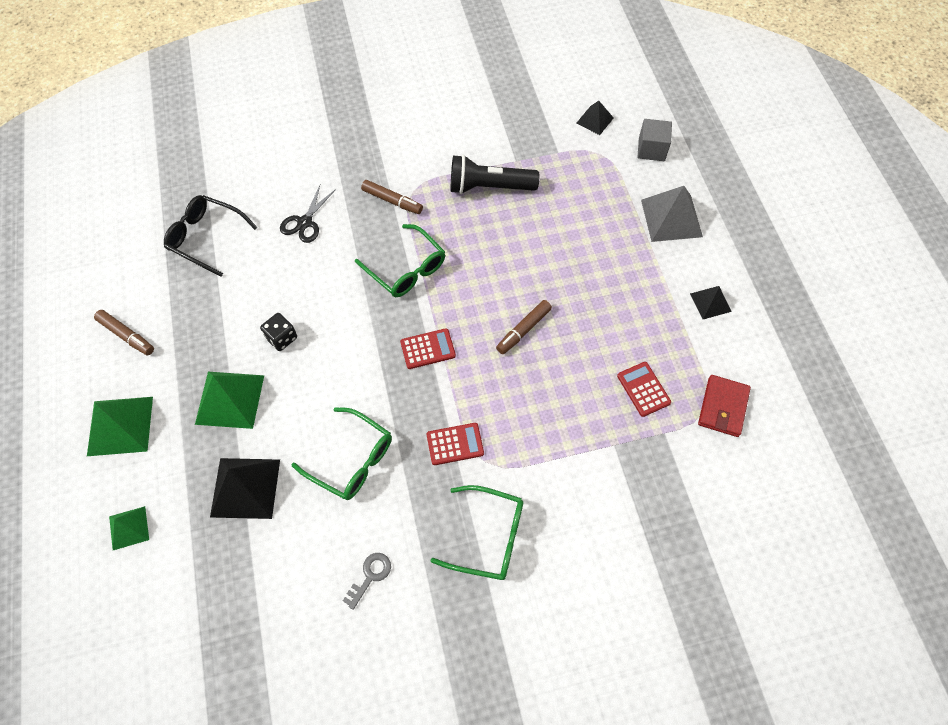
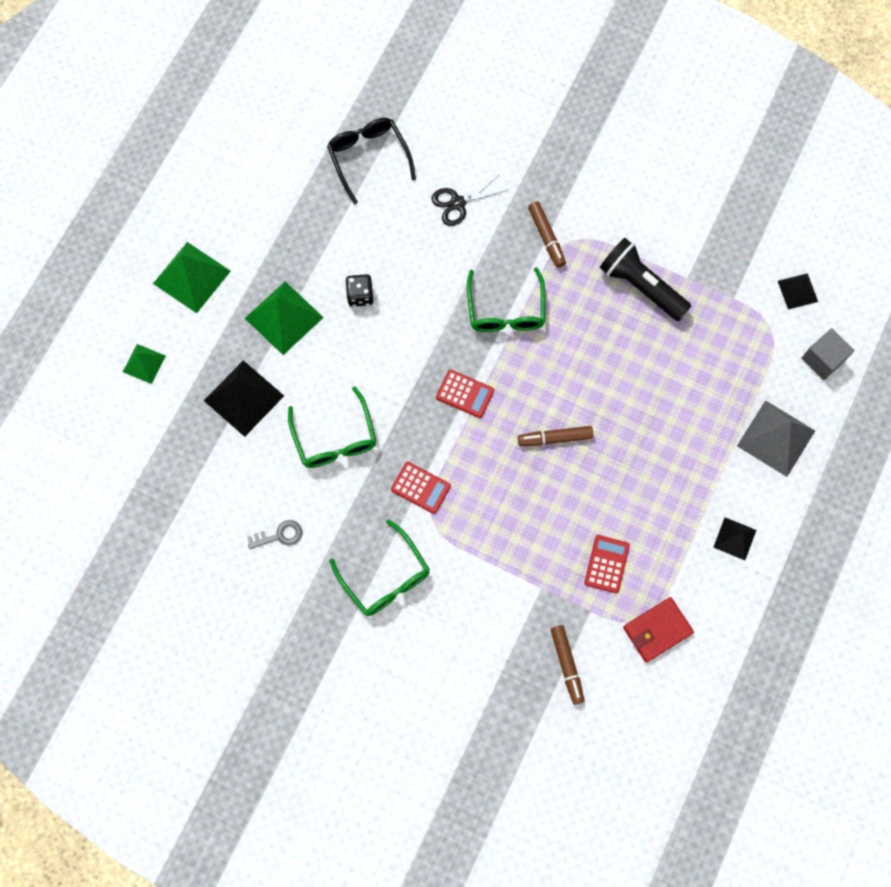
camera: 40 degrees right, 10 degrees up
brown marker [94,310,154,355] -> brown marker moved to [550,625,585,705]

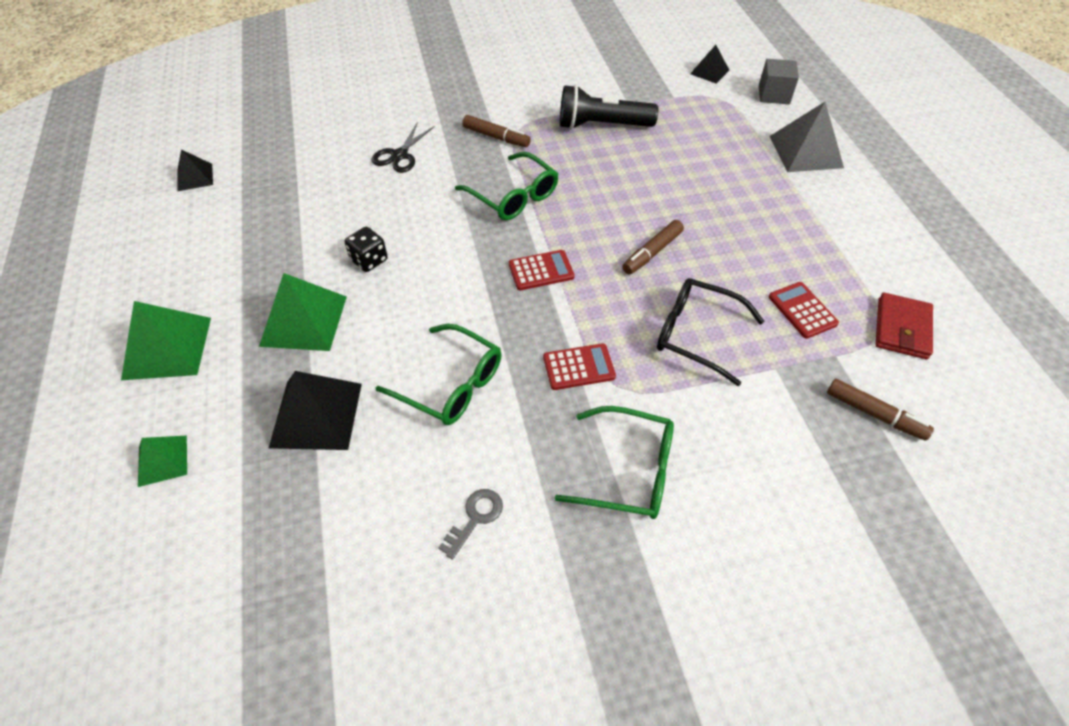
camera: 40 degrees left, 20 degrees down
black glasses [327,118,416,204] -> black glasses moved to [657,278,764,386]
black pyramid [713,517,756,560] -> black pyramid moved to [177,150,213,191]

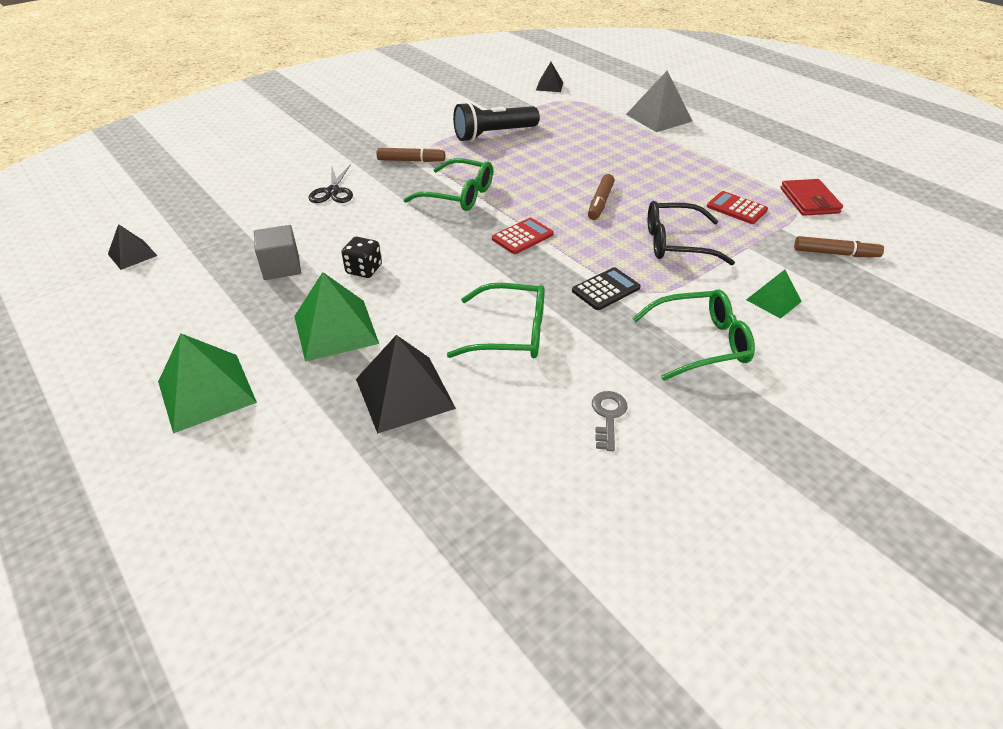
camera: 25 degrees left, 10 degrees down
green pyramid [138,436,187,487] -> green pyramid moved to [746,270,802,319]
red calculator [543,343,616,390] -> black calculator [572,267,641,310]
grey cube [759,59,799,104] -> grey cube moved to [254,225,301,280]

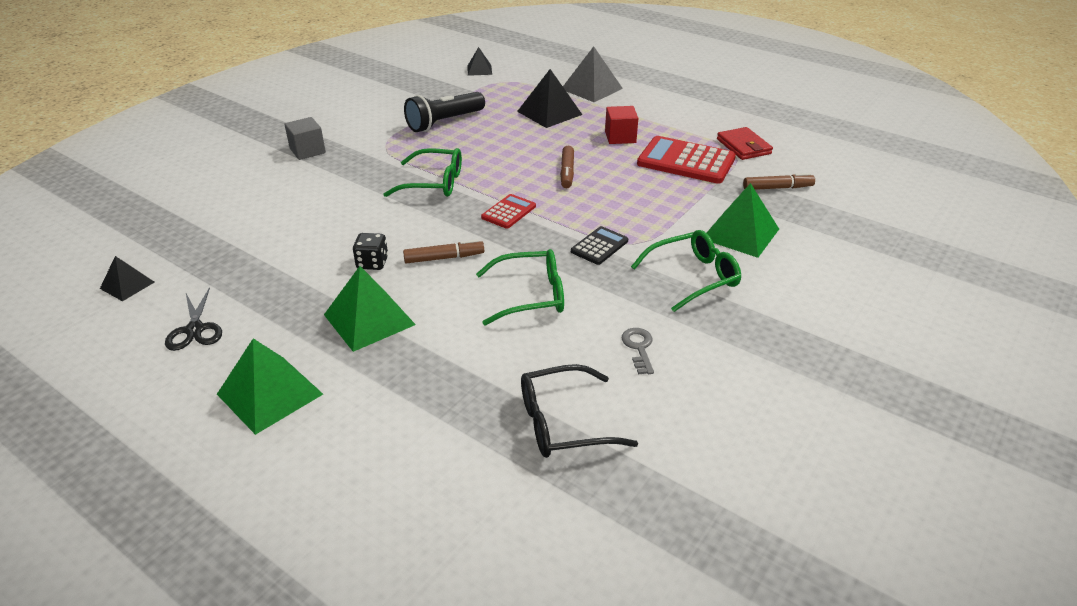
camera: 15 degrees left, 5 degrees down
grey cube [254,225,301,280] -> grey cube moved to [284,117,326,160]
black scissors [308,165,353,203] -> black scissors moved to [165,287,222,351]
black pyramid [356,335,456,434] -> black pyramid moved to [517,69,582,128]
brown marker [376,147,445,162] -> brown marker moved to [403,239,484,263]
black glasses [648,201,735,265] -> black glasses moved to [521,364,638,458]
red calculator [707,191,768,224] -> red calculator [637,136,736,184], size x1.89
green pyramid [746,270,802,319] -> green pyramid [707,183,779,258], size x1.75
none -> red cube [605,106,638,144]

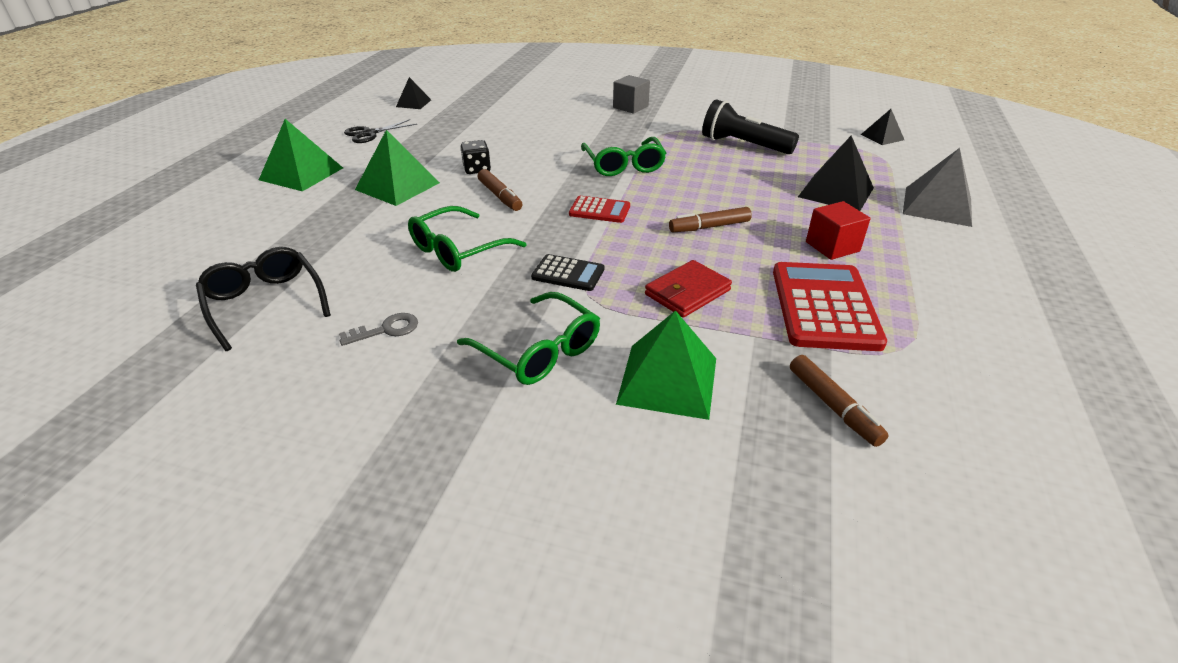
camera: 70 degrees right, 0 degrees up
green glasses [476,249,564,326] -> green glasses turned 75 degrees clockwise [408,206,526,272]
red wallet [717,127,773,160] -> red wallet moved to [645,260,732,318]

